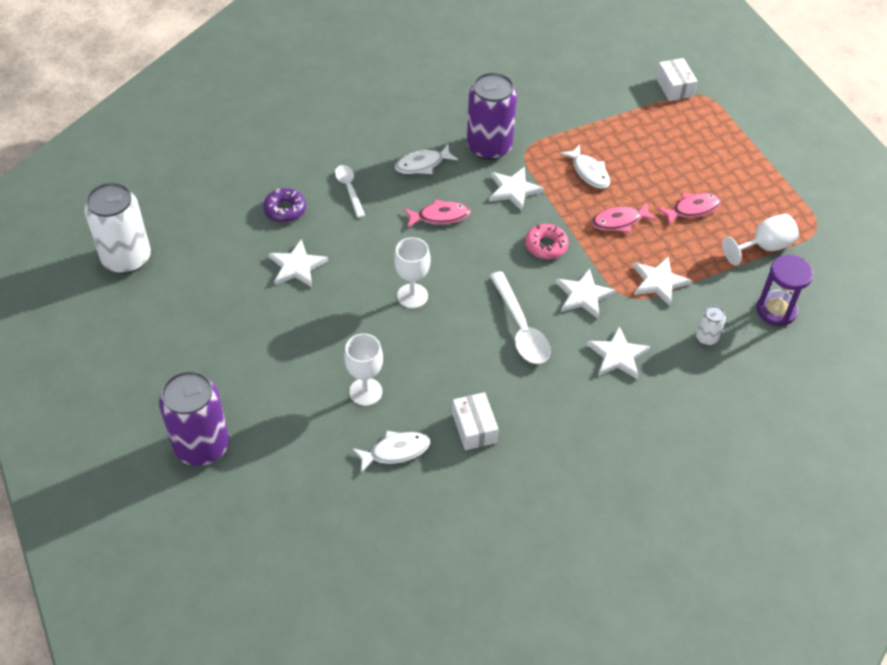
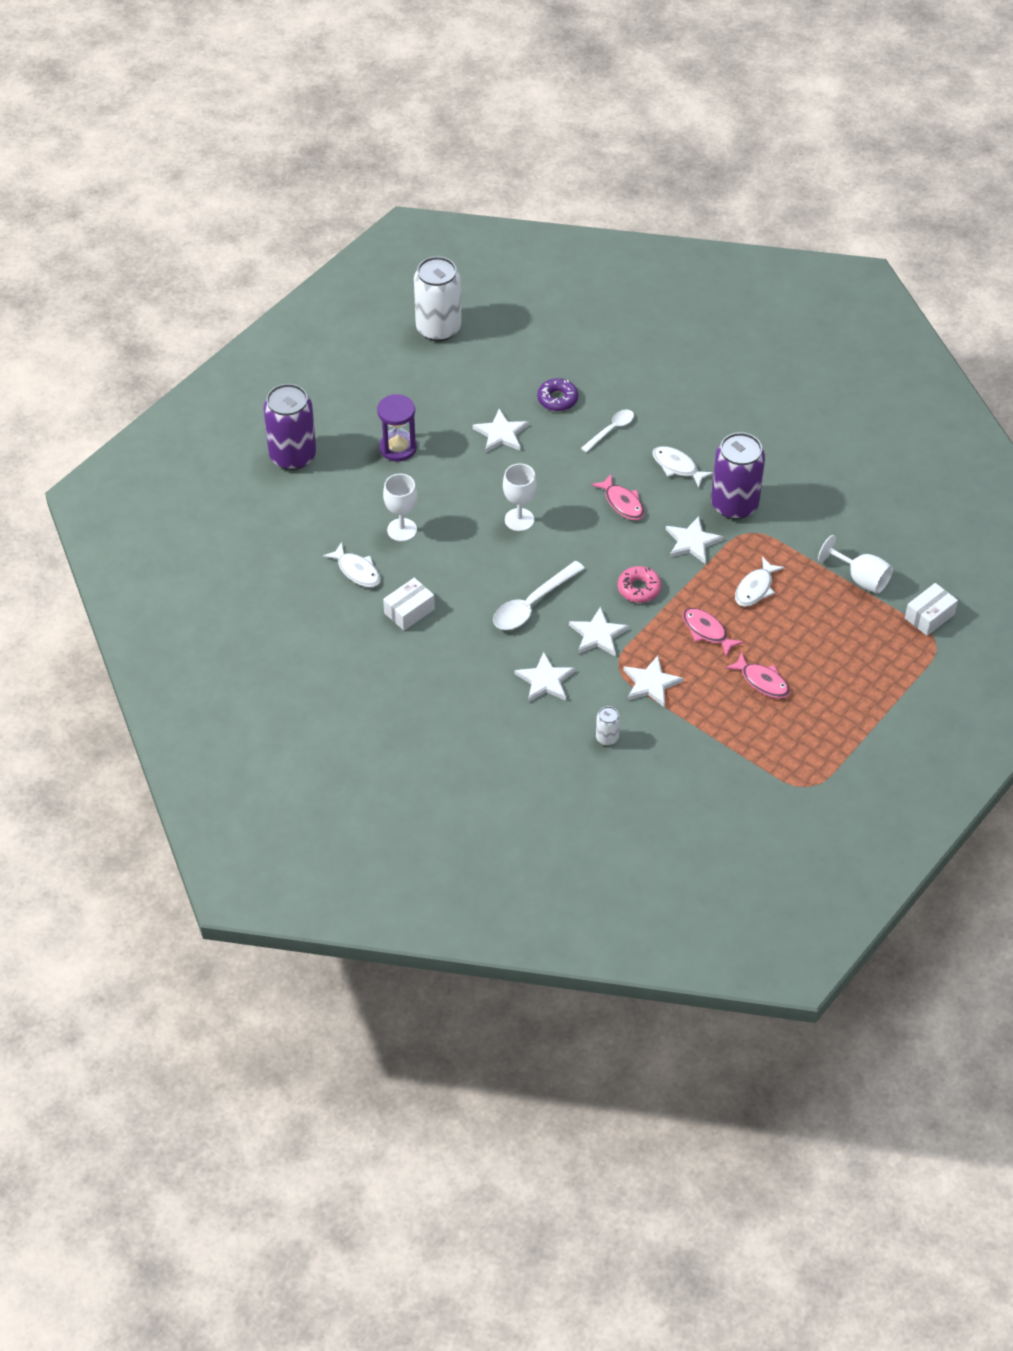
camera: 65 degrees right, 0 degrees up
white goblet [722,214,799,265] -> white goblet moved to [818,535,893,594]
purple hourglass [756,255,813,326] -> purple hourglass moved to [377,394,417,462]

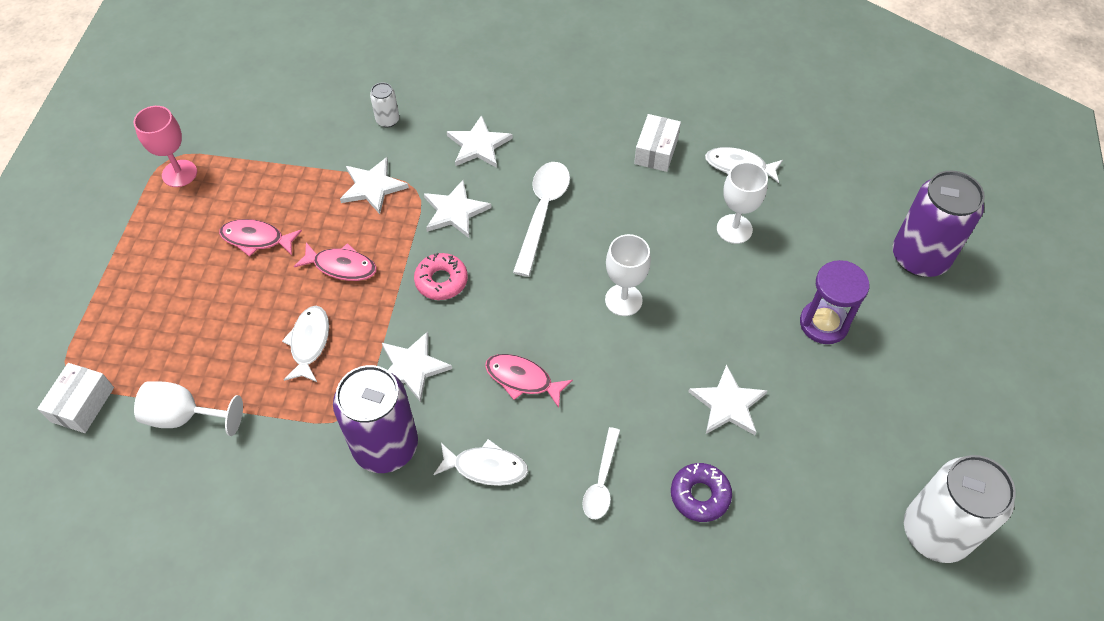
camera: 150 degrees right, 5 degrees up
none -> pink goblet [134,106,197,187]

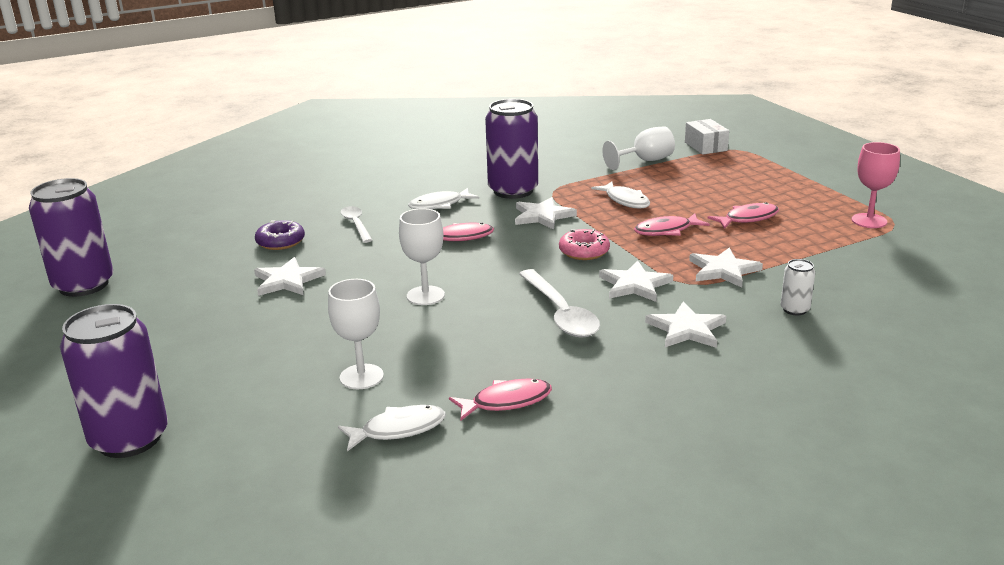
camera: 145 degrees right, 30 degrees down
white box [634,114,681,172] -> pink fish [449,379,552,421]
purple hourglass [800,260,869,344] -> none
white can [904,455,1016,563] -> purple can [29,178,113,297]

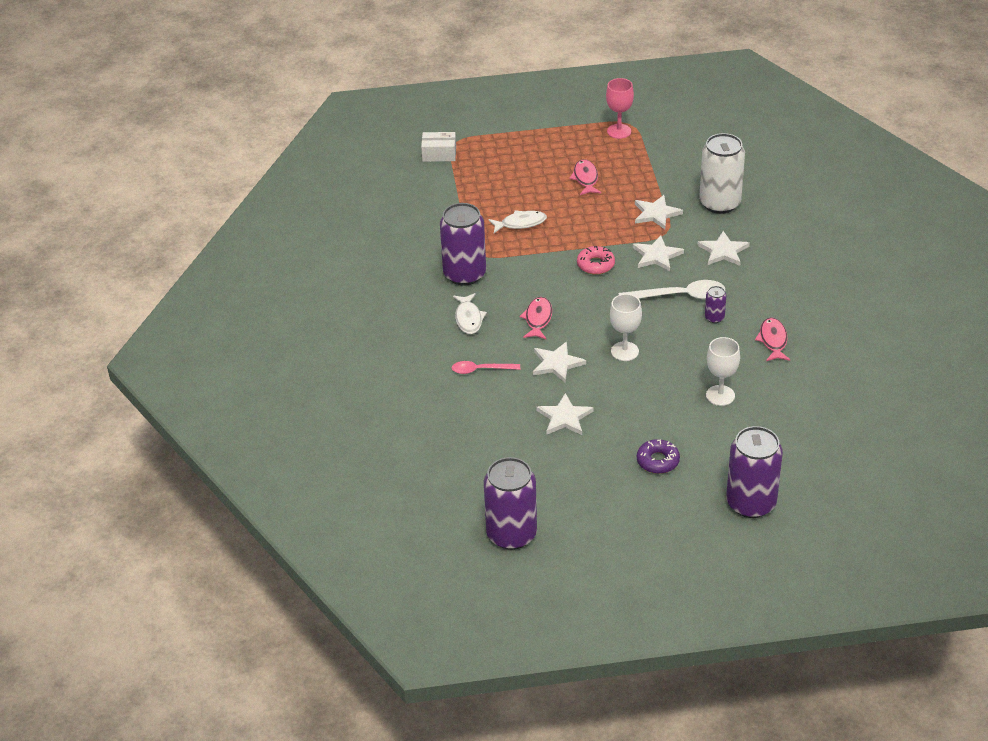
camera: 70 degrees left, 15 degrees up
purple donut [255,220,305,250] -> purple donut moved to [637,439,680,474]
white fish [338,405,446,451] -> none
white spoon [340,206,372,243] -> pink spoon [452,361,520,374]
white star [515,197,577,230] -> white star moved to [533,342,586,383]
white goblet [602,126,675,170] -> none
pink fish [634,213,710,236] -> none
white can [780,259,815,315] -> white can [699,133,745,214], size x2.25
none -> purple can [705,286,726,323]

